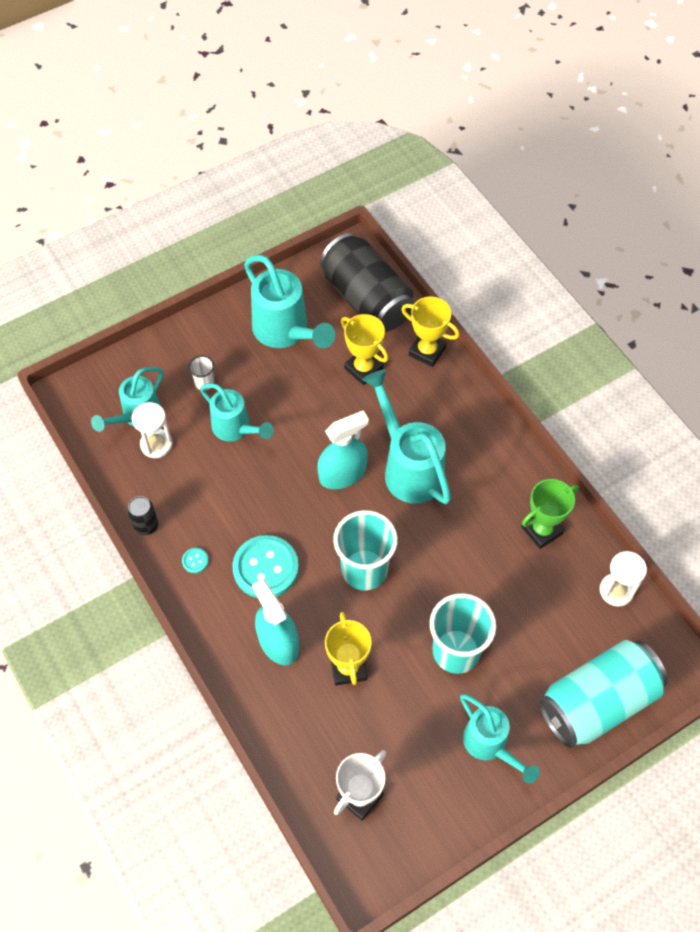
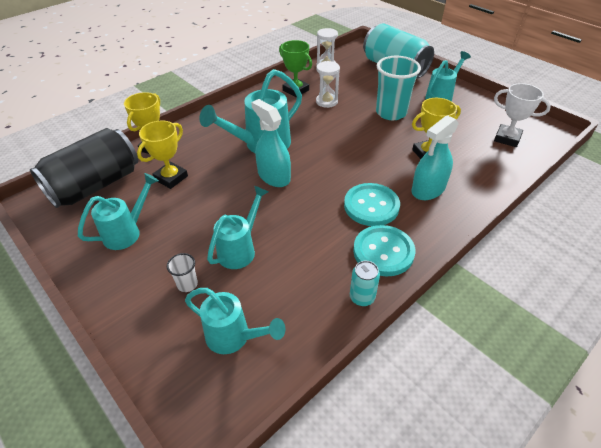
camera: 100 degrees left, 15 degrees down
black can [127,496,158,535] -> turquoise can [350,261,380,306]
white hourglass [131,402,173,458] -> white hourglass moved to [316,61,340,108]
turquoise button [182,548,209,573] -> turquoise button [353,225,416,277], size x2.47
turquoise watering can [244,255,335,348] -> turquoise watering can [78,173,159,250], size x0.65
turquoise cup [333,510,398,591] -> none

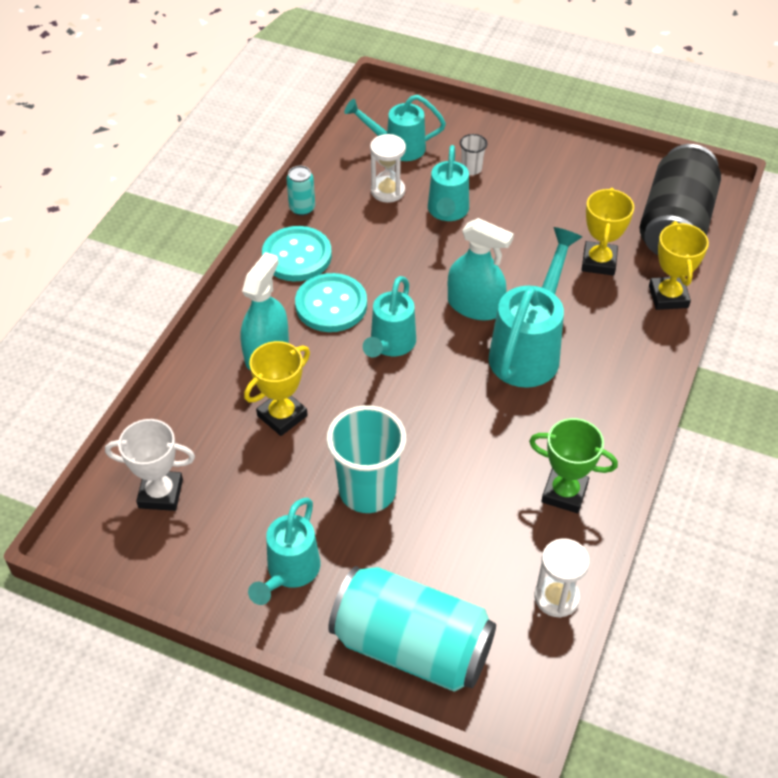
camera: 155 degrees right, 5 degrees up
turquoise watering can [78,173,159,250] -> turquoise watering can moved to [363,276,416,358]
white hourglass [316,61,340,108] -> white hourglass moved to [370,134,406,203]

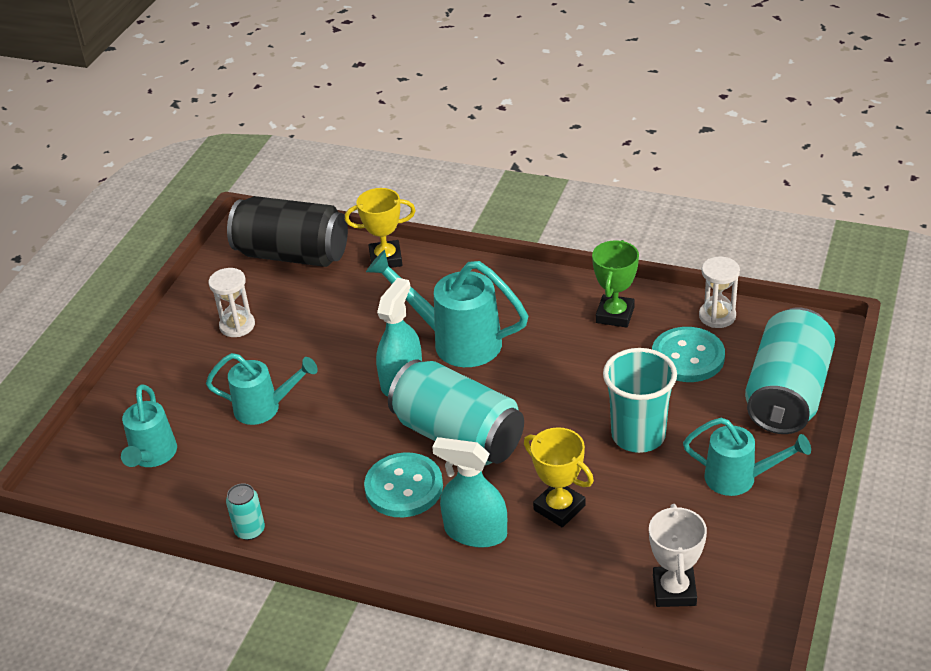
camera: 90 degrees left, 10 degrees down
turquoise button [262,226,332,281] -> turquoise button moved to [652,327,725,382]
turquoise watering can [363,276,416,358] -> turquoise can [388,360,524,465]
white hourglass [370,134,406,203] -> white hourglass moved to [209,268,255,337]
white cup [460,134,488,175] -> none
yellow trophy [582,188,634,276] -> none

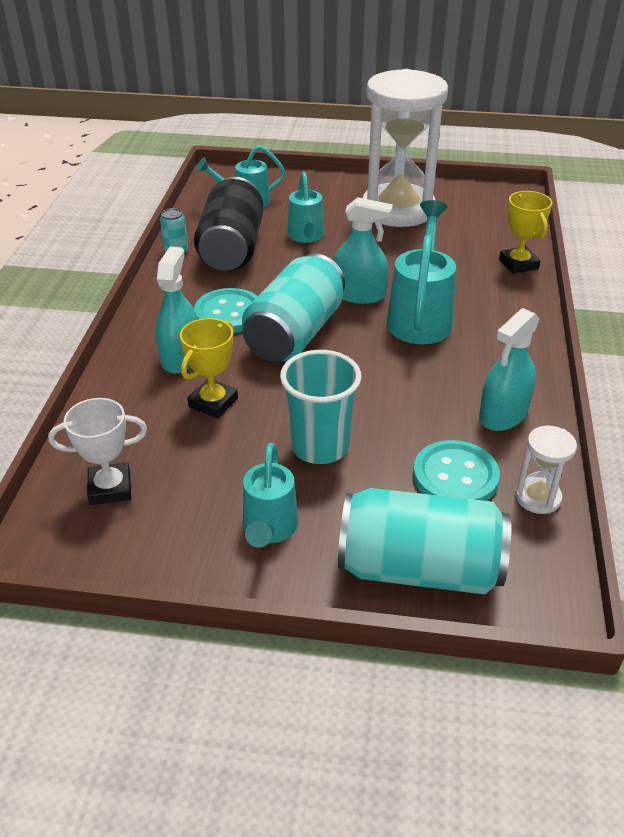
camera: 75 degrees right, 0 degrees up
white hourglass [209,268,255,337] -> white hourglass [363,69,448,227], size x2.46
black can [227,196,348,267] -> black can moved to [194,177,264,271]
green trophy [592,240,639,328] -> turquoise spray bottle [479,308,540,431]

